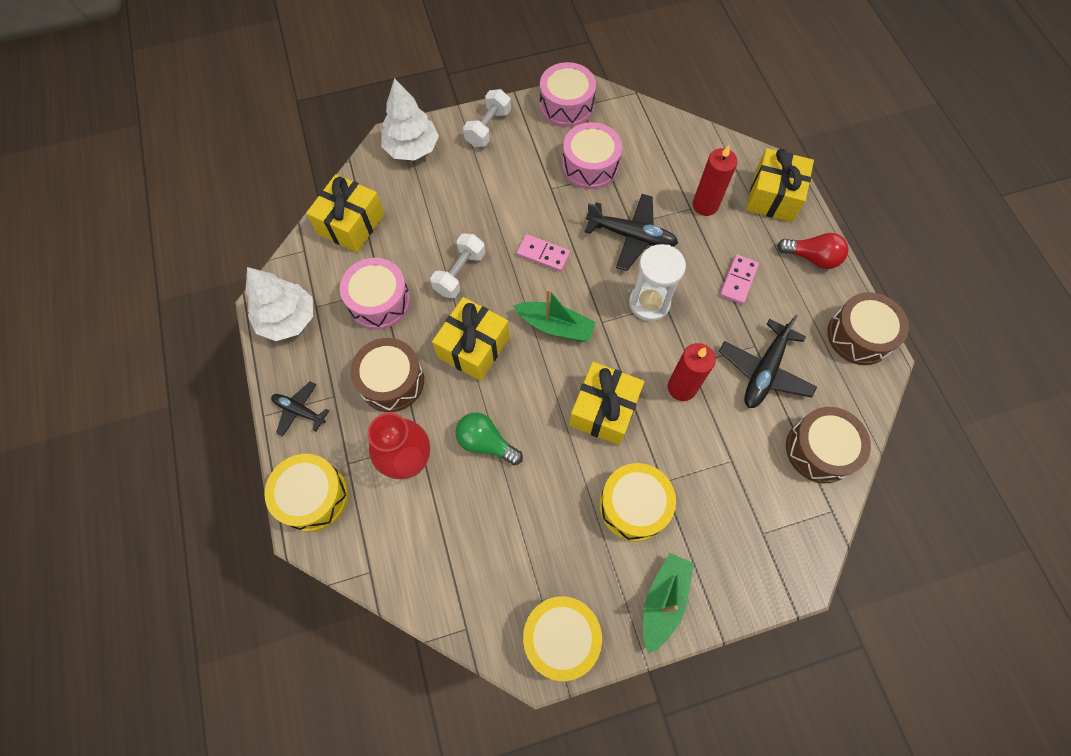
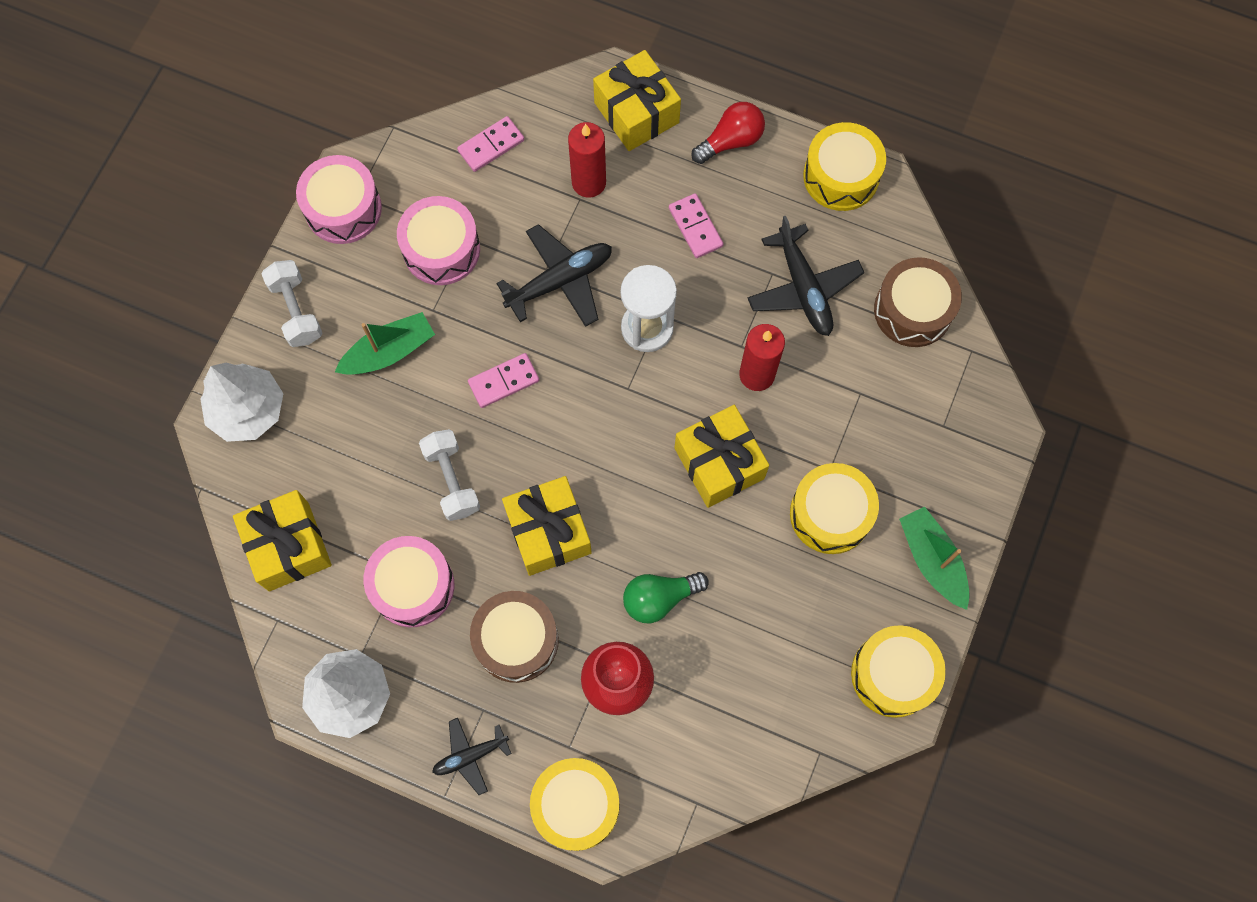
camera: 50 degrees left, 5 degrees up
green boat [513,289,596,341] -> green boat moved to [335,312,435,375]
brown drum [827,292,909,365] -> yellow drum [803,122,886,211]
none -> pink domino [457,116,524,172]

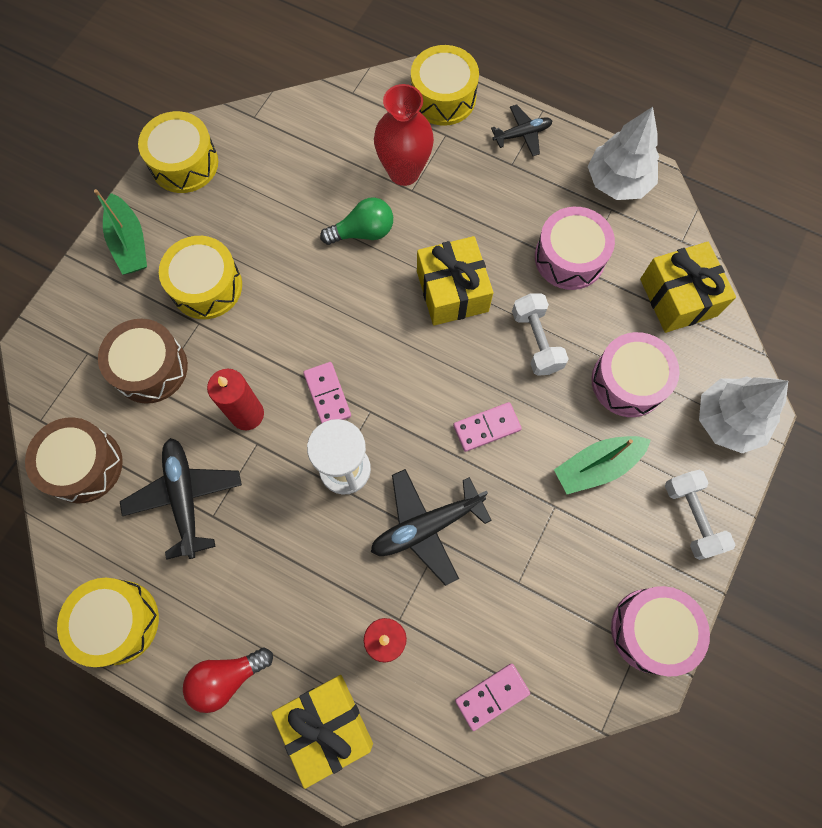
camera: 175 degrees left, 0 degrees up
pink drum [397,196,480,285] -> pink drum moved to [591,332,680,417]
brown drum [470,591,559,683] -> brown drum moved to [98,319,188,404]
pink domino [669,193,723,258] -> pink domino moved to [303,362,351,424]
yellow gift [675,405,769,508] -> none

